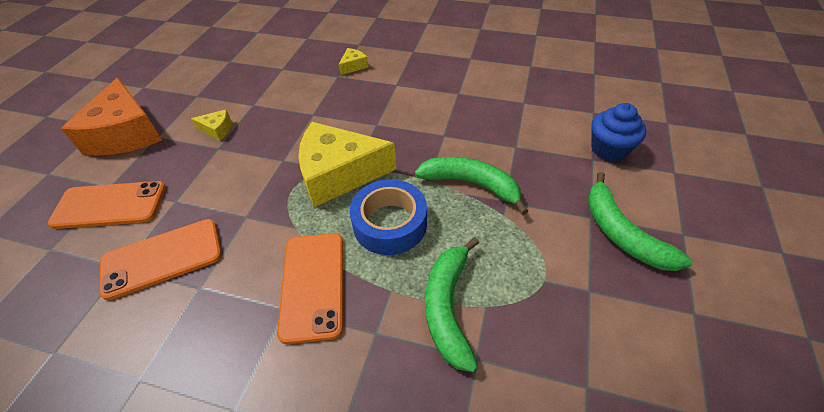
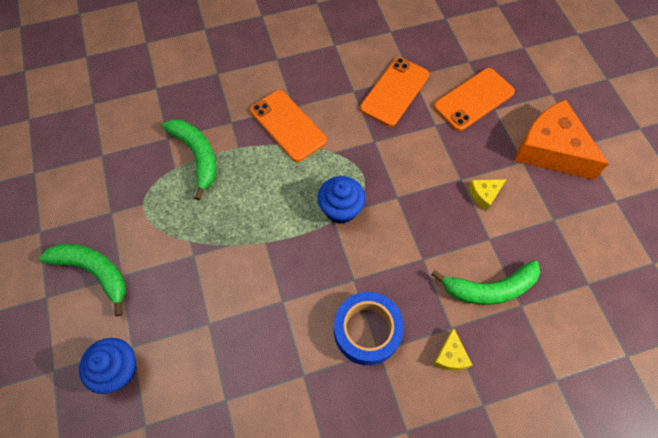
camera: 145 degrees right, 15 degrees up
yellow cheese [298,122,396,207] -> blue cupcake [318,176,366,224]
blue tape [350,179,427,255] -> blue tape moved to [334,292,404,365]
green banana [415,157,528,215] -> green banana moved to [431,260,540,305]

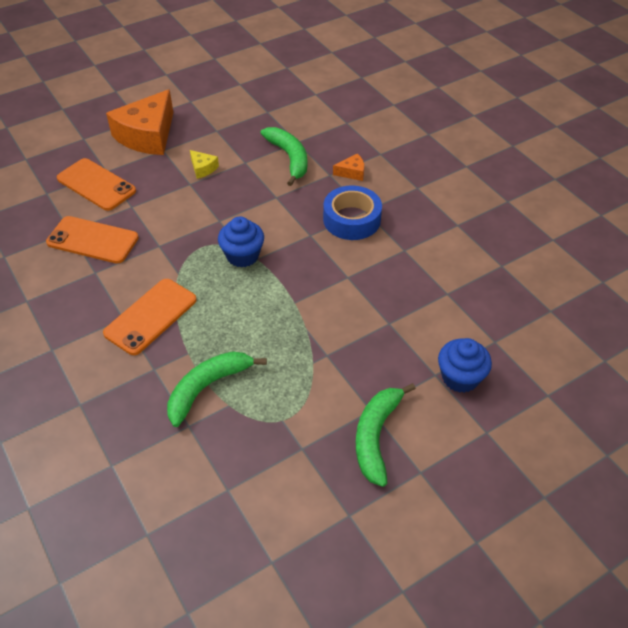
camera: 105 degrees left, 15 degrees down
yellow cheese [433,328,472,371] -> orange cheese [333,154,364,181]

